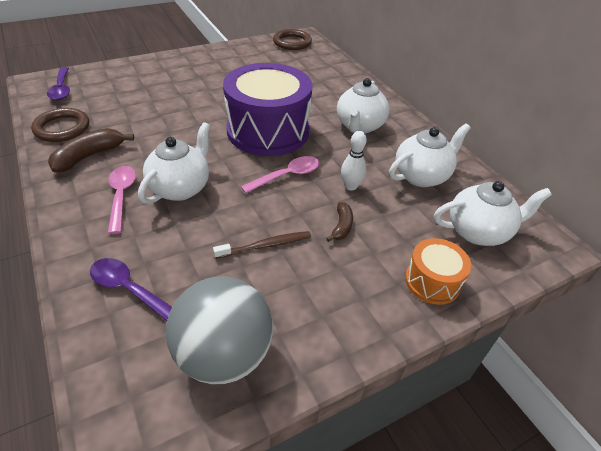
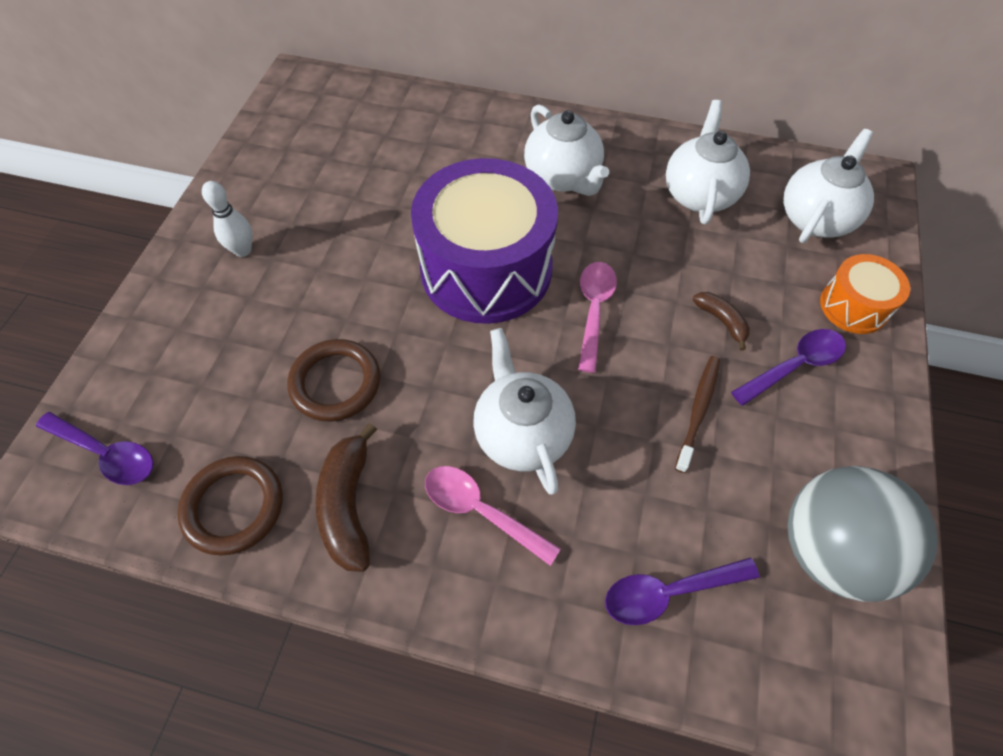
camera: 45 degrees left, 15 degrees up
brown ring [273,29,312,50] -> brown ring moved to [287,339,380,421]
white bowling pin [341,131,367,191] -> white bowling pin moved to [202,181,252,257]
none -> purple spoon [731,329,846,406]

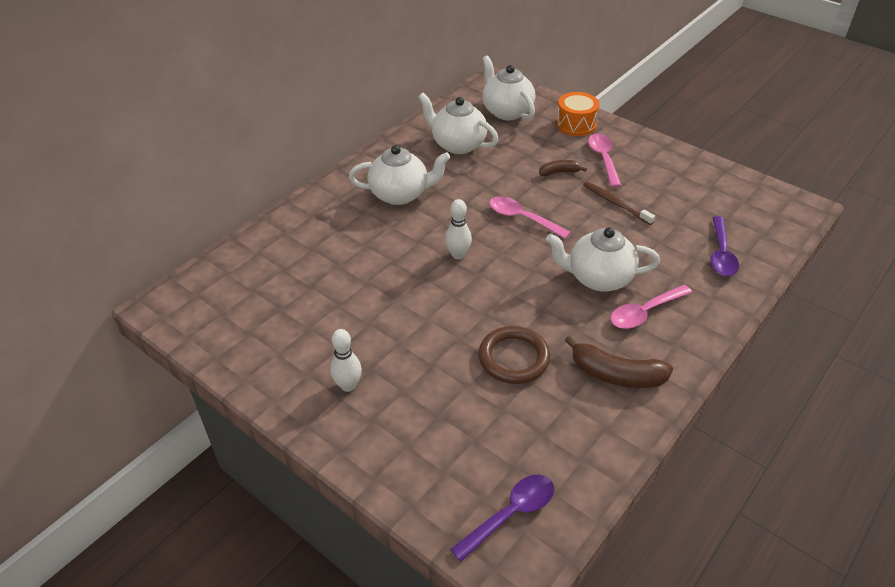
camera: 65 degrees left, 15 degrees down
brown ring [177,456,283,555] -> none
purple drum [411,158,558,324] -> white bowling pin [445,199,472,259]
purple spoon [731,329,846,406] -> pink spoon [588,134,622,187]
grey ball [787,466,938,602] -> none

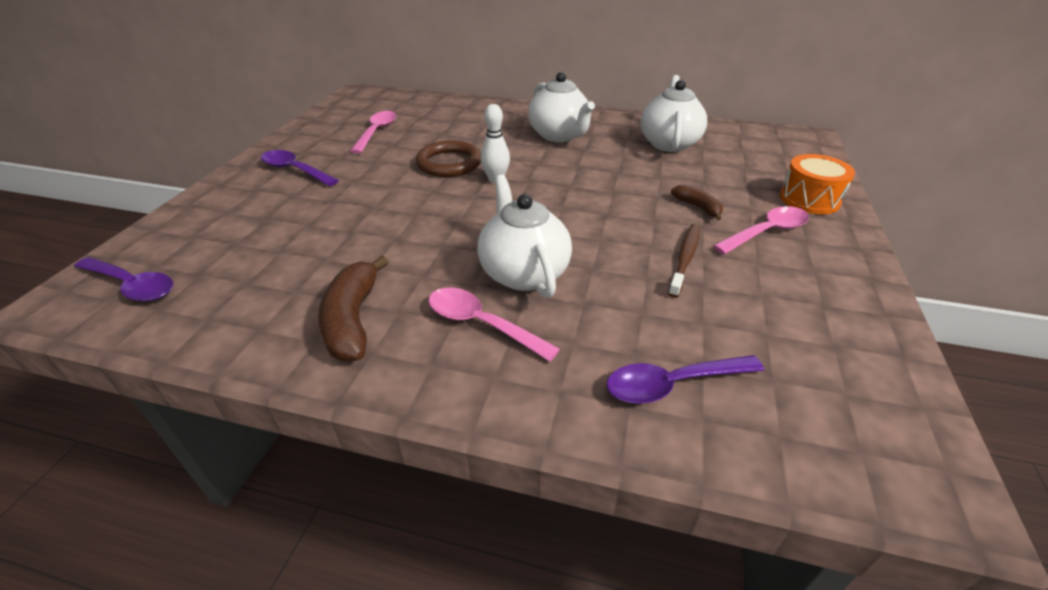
camera: 65 degrees right, 5 degrees down
white bowling pin [330,329,362,392] -> purple spoon [261,150,339,186]
brown ring [479,326,550,384] -> brown ring moved to [416,140,481,177]
white teapot [482,55,535,120] -> none
pink spoon [489,196,571,239] -> pink spoon moved to [350,111,397,154]

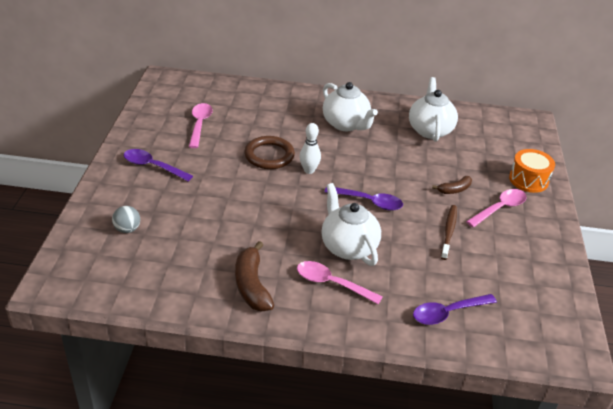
camera: 10 degrees left, 0 degrees up
purple spoon [74,257,173,302] -> purple spoon moved to [325,187,403,211]
brown banana [671,184,723,221] -> brown banana turned 105 degrees clockwise [432,176,472,194]
none -> grey ball [112,206,140,233]

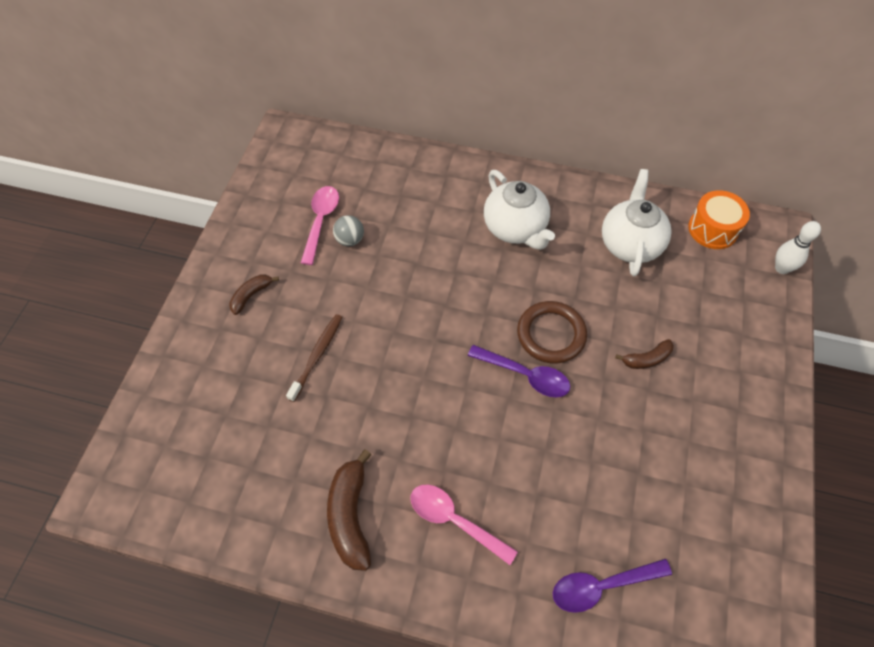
camera: 10 degrees right, 20 degrees up
grey ball [112,206,140,233] -> grey ball moved to [333,215,364,246]
purple spoon [124,149,193,181] -> brown banana [229,274,279,315]
brown ring [244,136,295,169] -> brown ring moved to [517,301,587,364]
white bowling pin [299,123,321,174] -> white bowling pin moved to [775,221,821,274]
white teapot [322,183,381,266] -> none
brown toothbrush [441,205,457,260] -> brown toothbrush moved to [286,314,342,402]
pink spoon [466,189,527,227] -> none
orange drum [509,149,555,193] -> orange drum moved to [688,190,750,249]

